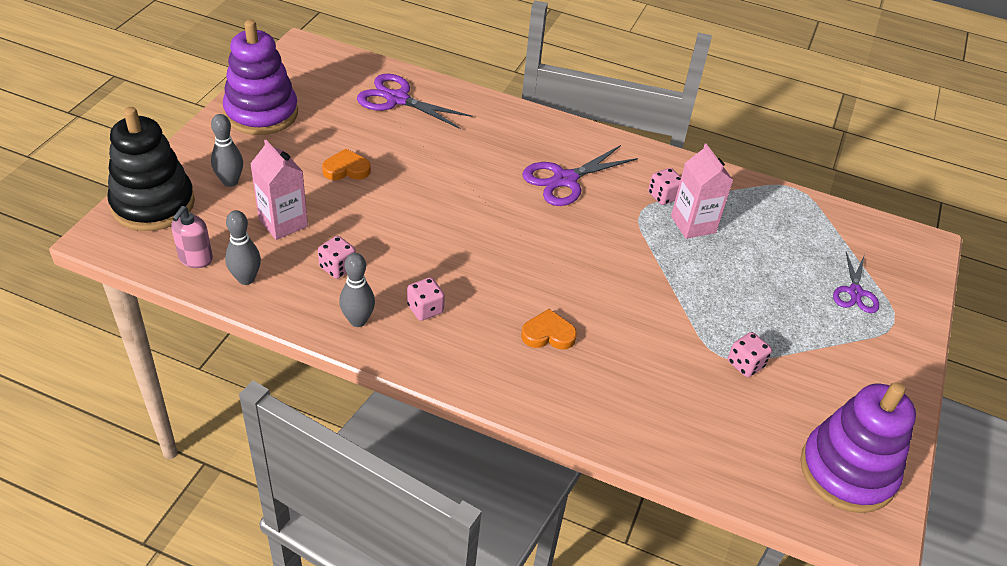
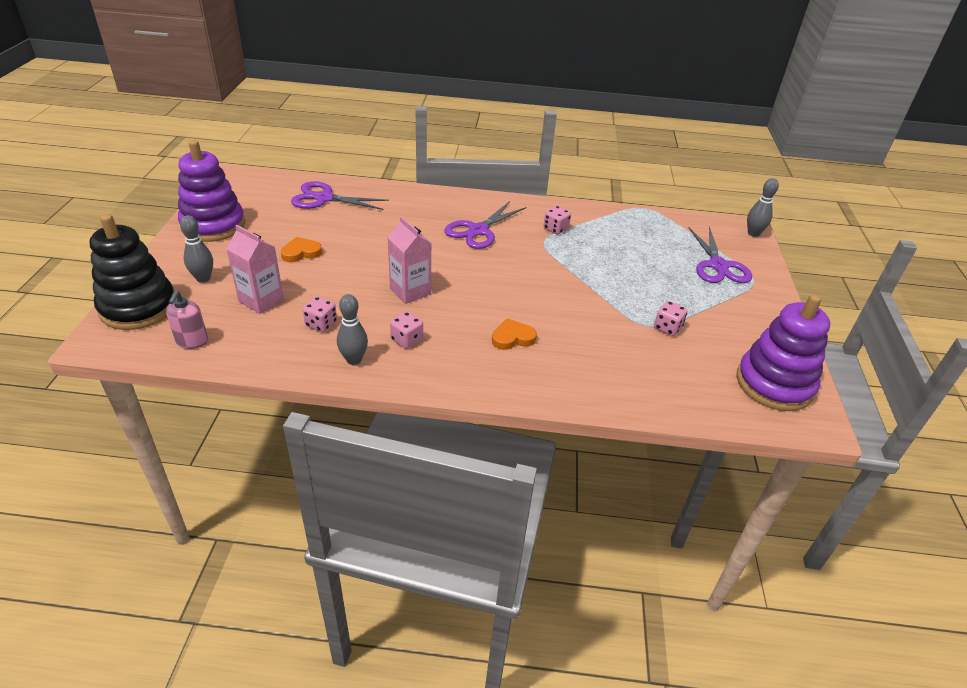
camera: 15 degrees left, 5 degrees down
grey bowling pin [225,210,261,285] -> grey bowling pin moved to [747,178,779,237]
pink carton [671,144,734,239] -> pink carton moved to [387,216,432,304]
purple scissors [833,252,879,313] -> purple scissors [689,226,752,283], size x1.57

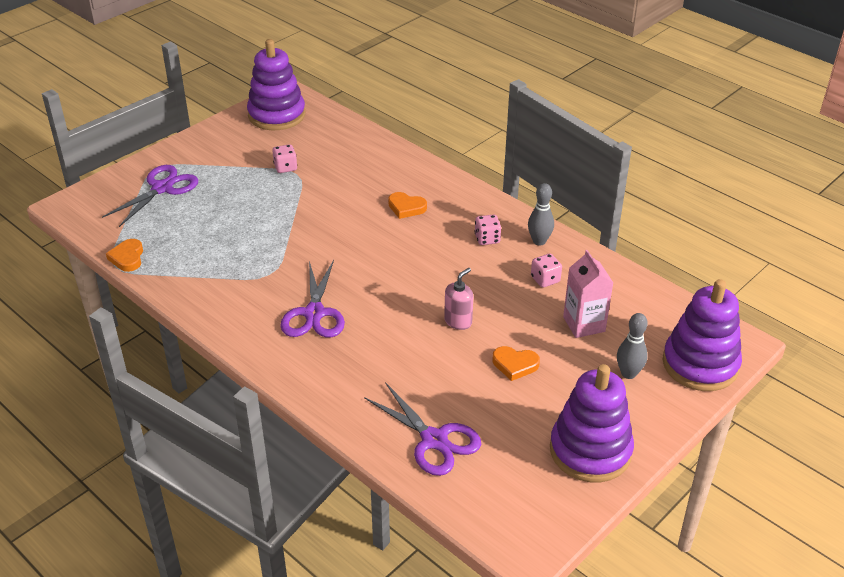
camera: 140 degrees left, 0 degrees up
black stacking toy [89,214,173,330] -> purple stacking toy [662,279,742,391]
pink soap dispenser [166,290,208,349] -> pink soap dispenser moved to [444,268,473,330]
pink carton [387,216,432,304] -> none
purple scissors [444,201,527,249] -> purple scissors turned 105 degrees clockwise [280,260,345,337]
pink dice [544,206,571,235] -> none
grey bowling pin [747,178,779,237] -> none
none -> orange heart [106,239,143,272]

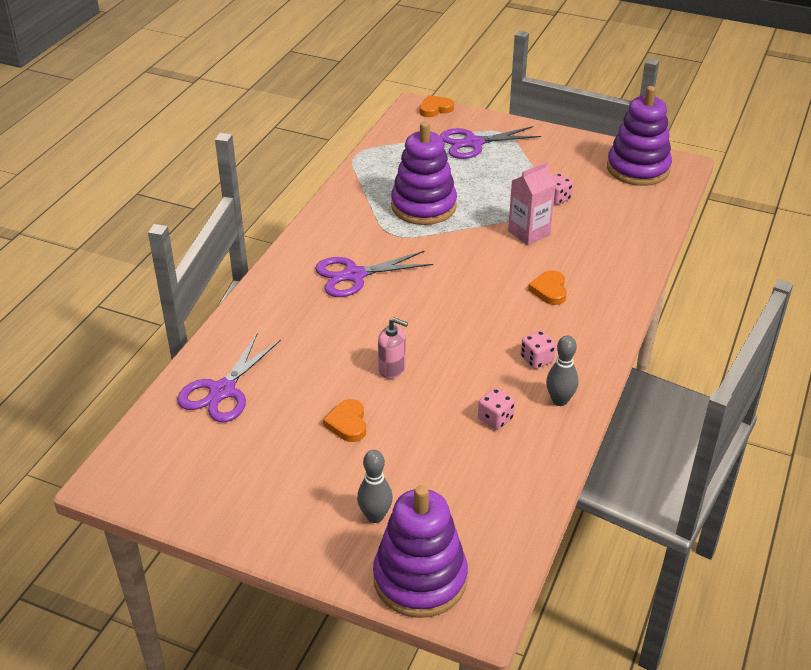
camera: 70 degrees right, 0 degrees up
purple scissors [102,165,198,227] -> purple scissors turned 150 degrees clockwise [440,126,541,159]
orange heart [106,239,143,272] -> orange heart moved to [419,95,454,117]
purple stacking toy [550,364,634,482] -> purple stacking toy moved to [391,122,457,225]
pink carton [563,250,613,338] -> pink carton moved to [508,161,556,245]

